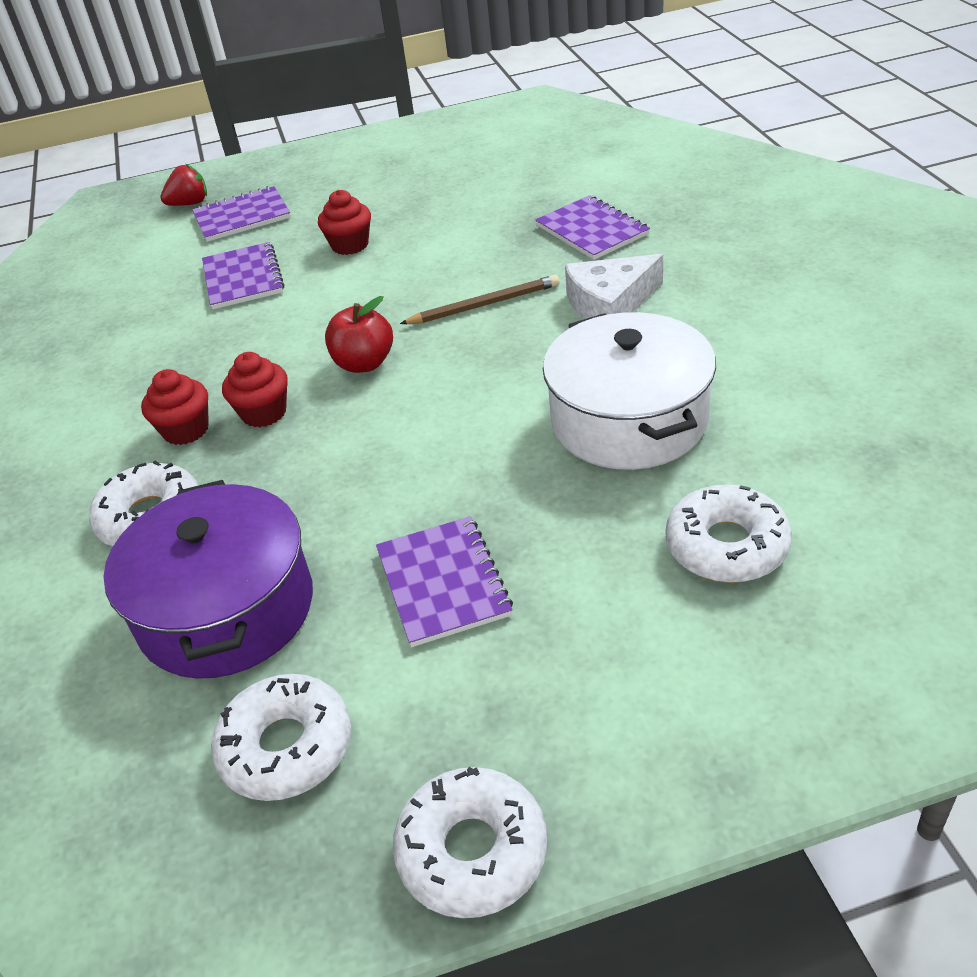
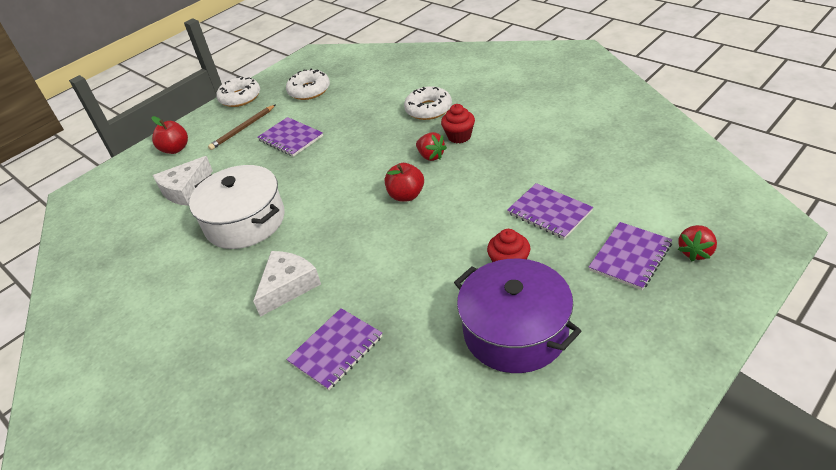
camera: 150 degrees right, 0 degrees up
purple pot [103,480,313,679] -> purple pot moved to [454,258,581,373]
red cupcake [222,352,288,427] -> red strawberry [416,132,447,161]
brown pencil [400,275,559,324] -> brown pencil moved to [208,105,275,150]
purple notebook [535,195,650,260] -> purple notebook turned 75 degrees counterclockwise [286,308,382,390]
white donut [666,485,792,583] -> white cheese [153,156,213,206]
none -> red apple [151,116,188,154]

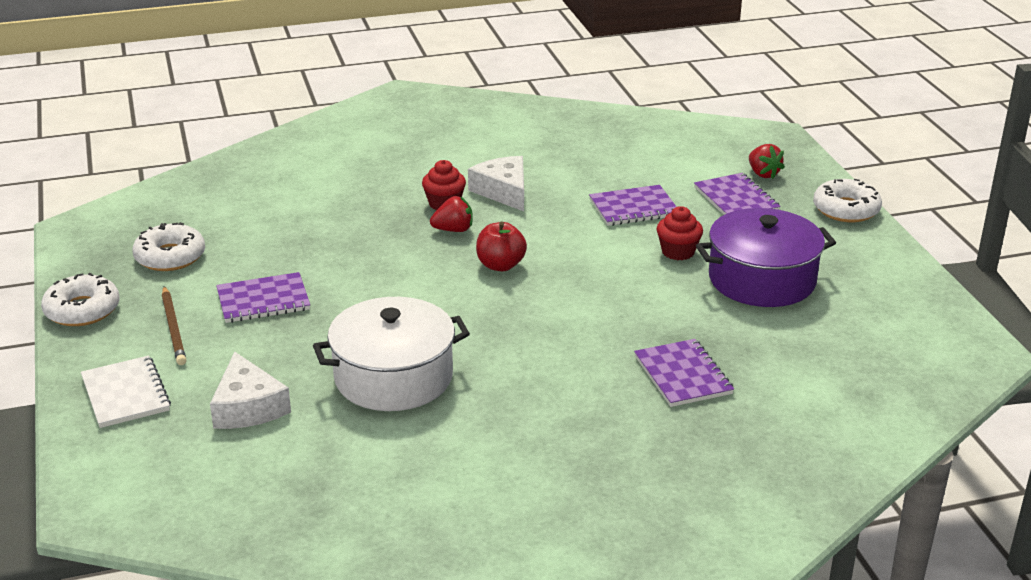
camera: 65 degrees left, 10 degrees down
red apple [151,116,188,154] -> white notebook [81,355,171,428]
white cheese [253,251,321,317] -> white cheese moved to [468,156,524,211]
white donut [404,86,452,120] -> white donut moved to [813,179,882,222]

